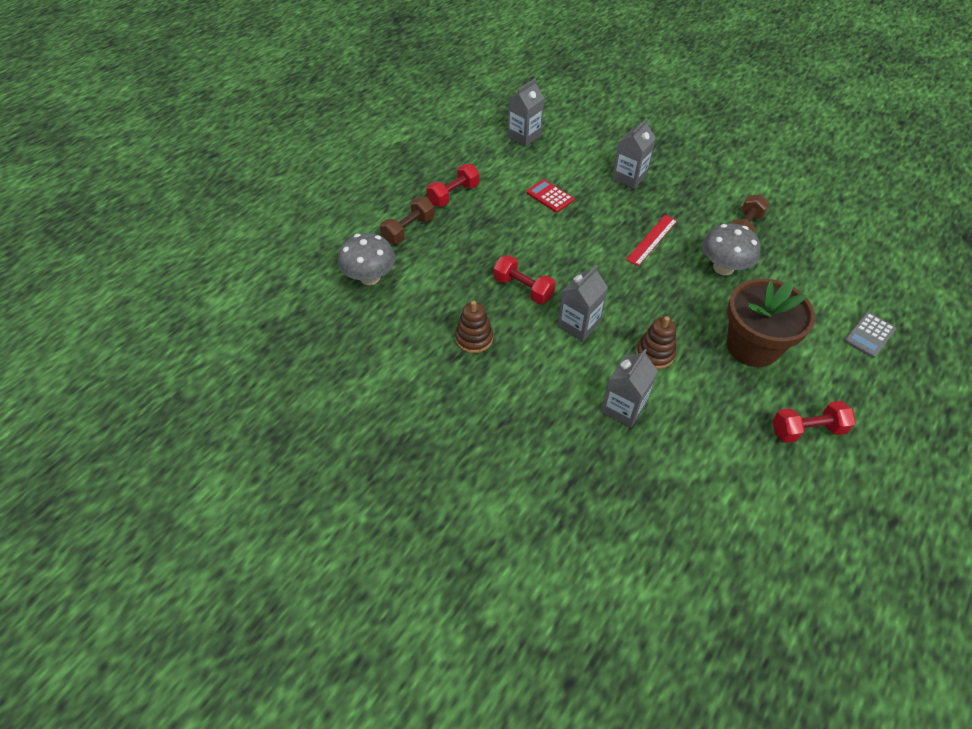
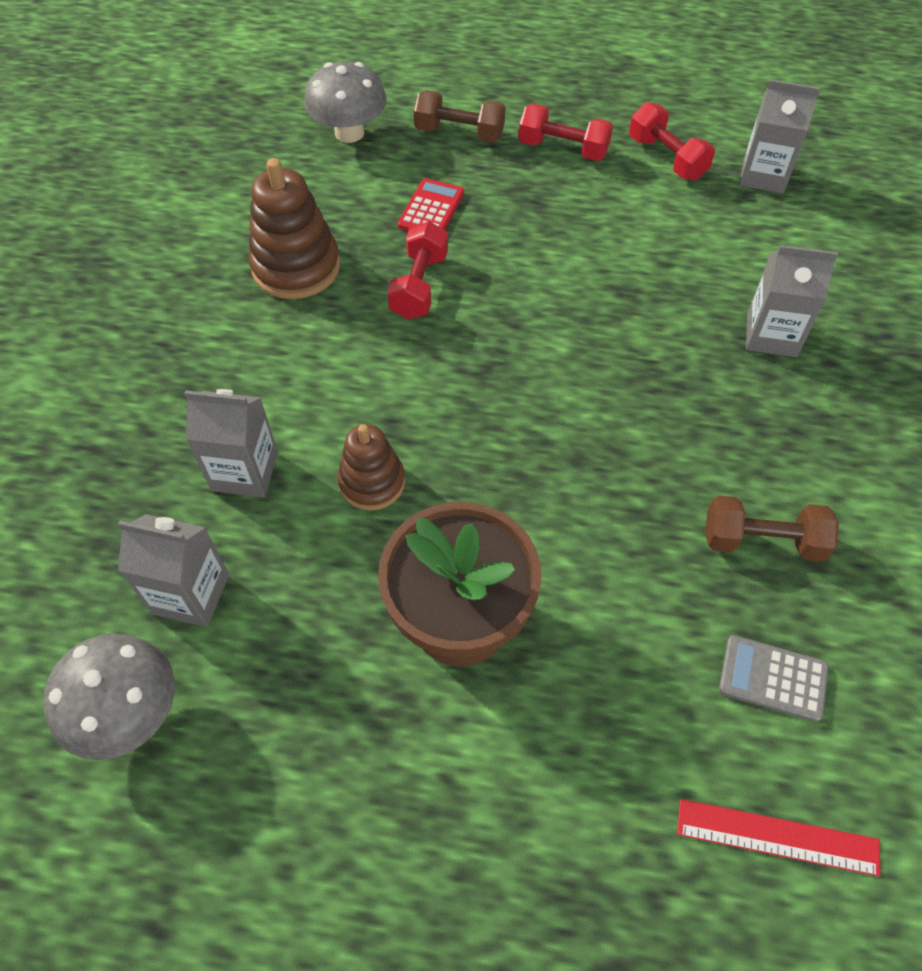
camera: 65 degrees right, 5 degrees up
brown stacking toy [455,301,493,353] -> brown stacking toy [248,158,340,299], size x1.56
red calculator [526,179,574,213] -> red calculator moved to [398,178,464,231]
grey carton [558,265,608,342] -> grey carton moved to [118,514,229,627]
red ruler [626,215,678,266] -> red ruler moved to [677,799,881,877]
grey mushroom [702,223,760,275] -> grey mushroom moved to [43,634,175,760]
red dumbbell [773,401,856,443] -> red dumbbell moved to [629,102,715,180]
grey calculator [844,312,896,358] -> grey calculator moved to [719,635,829,722]

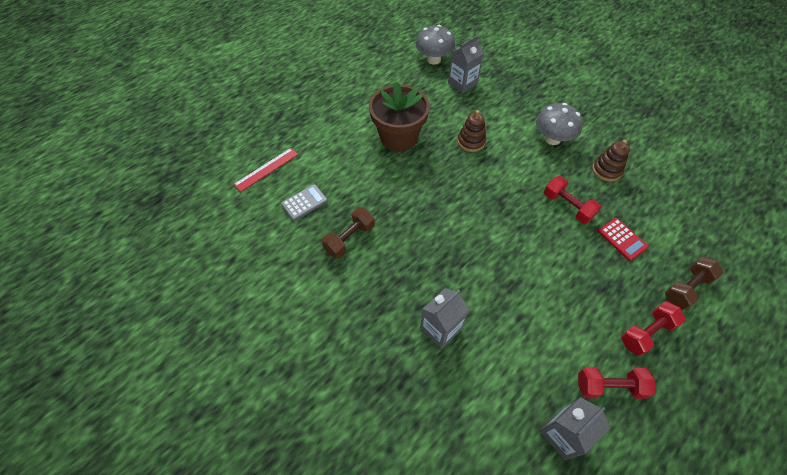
camera: 125 degrees right, 0 degrees up
grey carton [184,389,278,498] -> none
brown stacking toy [248,158,340,299] -> brown stacking toy [592,140,630,182], size x0.64
grey mushroom [304,62,386,143] -> grey mushroom moved to [536,103,583,145]

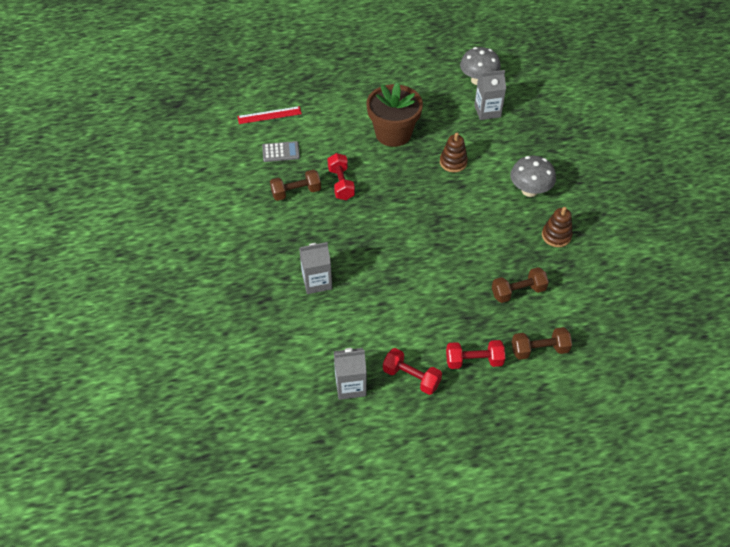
camera: 30 degrees right, 5 degrees down
red dumbbell [544,176,601,224] -> red dumbbell moved to [327,153,355,200]
red calculator [598,218,649,261] -> brown dumbbell [492,267,549,303]

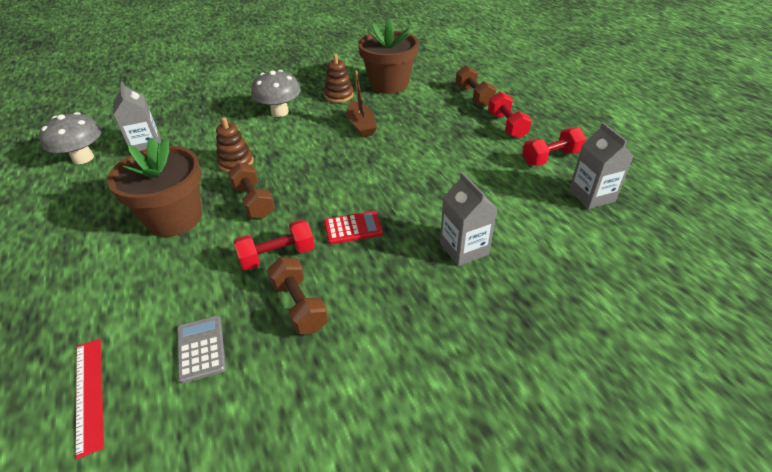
camera: 100 degrees left, 10 degrees down
red dumbbell [383,348,442,395] -> red dumbbell turned 45 degrees clockwise [522,127,586,166]
brown dumbbell [492,267,549,303] -> brown dumbbell moved to [228,163,275,218]
none -> red calculator [324,211,383,244]
none -> brown boat [347,71,377,137]
none -> brown flower pot [358,17,419,94]

